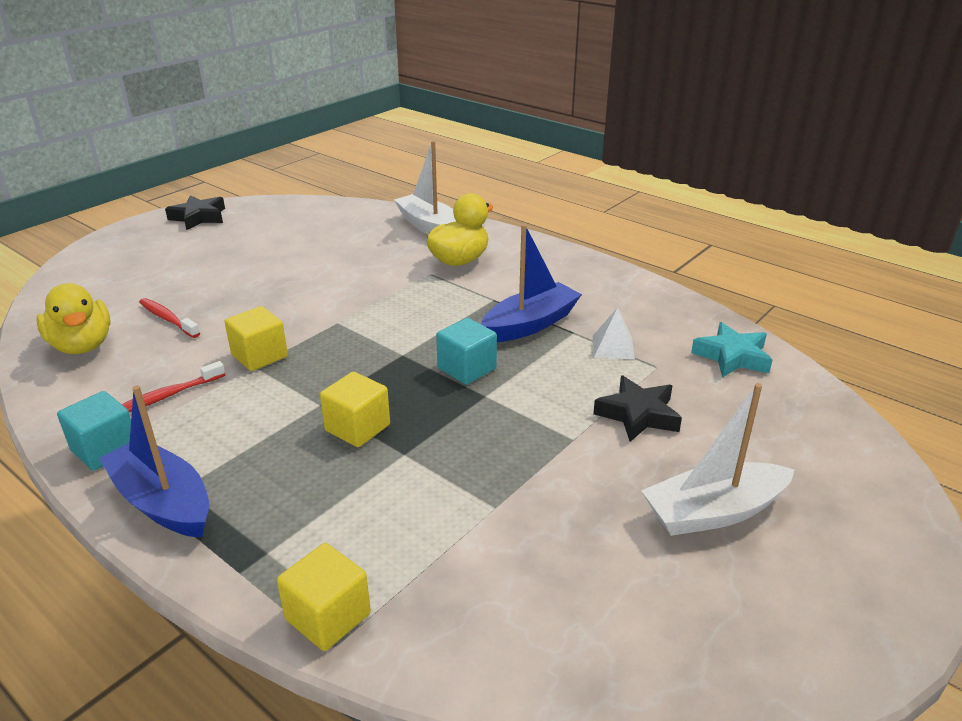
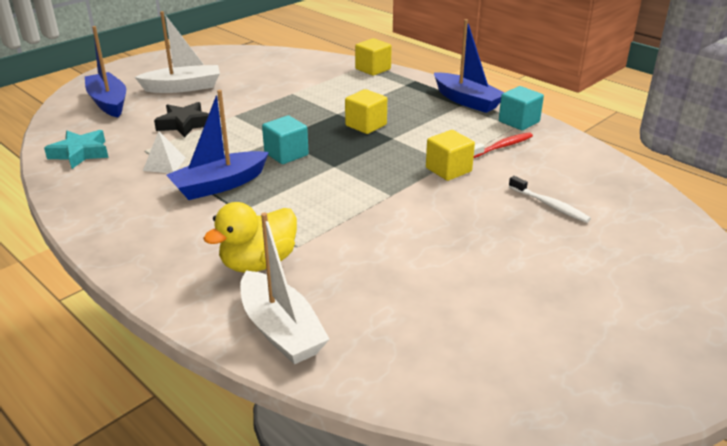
camera: 175 degrees left, 0 degrees up
yellow duck [36,283,111,354] -> none
red toothbrush [139,298,200,338] -> white toothbrush [509,176,591,223]
black star [165,195,225,230] -> none
none -> blue boat [85,26,126,117]

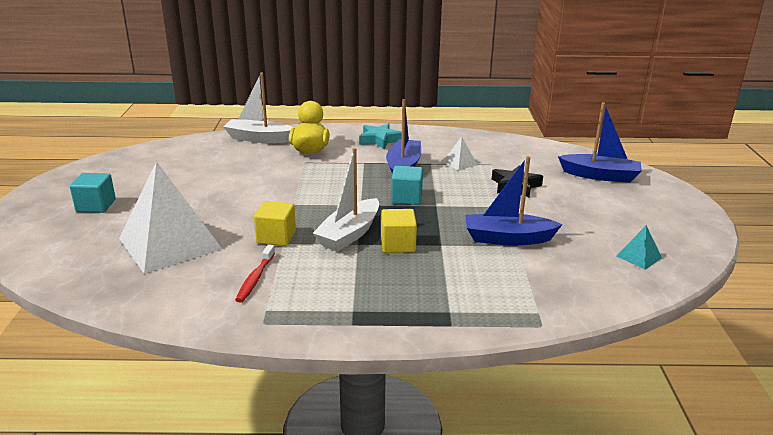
camera: 135 degrees right, 5 degrees down
turquoise star [44,130,108,169] -> turquoise star moved to [359,123,402,149]
white boat [135,11,220,93] -> white boat moved to [313,148,379,252]
yellow cube [355,38,392,76] -> none
blue boat [434,19,504,113] -> blue boat moved to [465,156,563,245]
turquoise cube [499,86,544,130] -> turquoise cube moved to [70,173,116,213]
white toothbrush [509,176,591,223] -> white pyramid [119,161,222,274]
none -> turquoise pyramid [617,225,662,269]

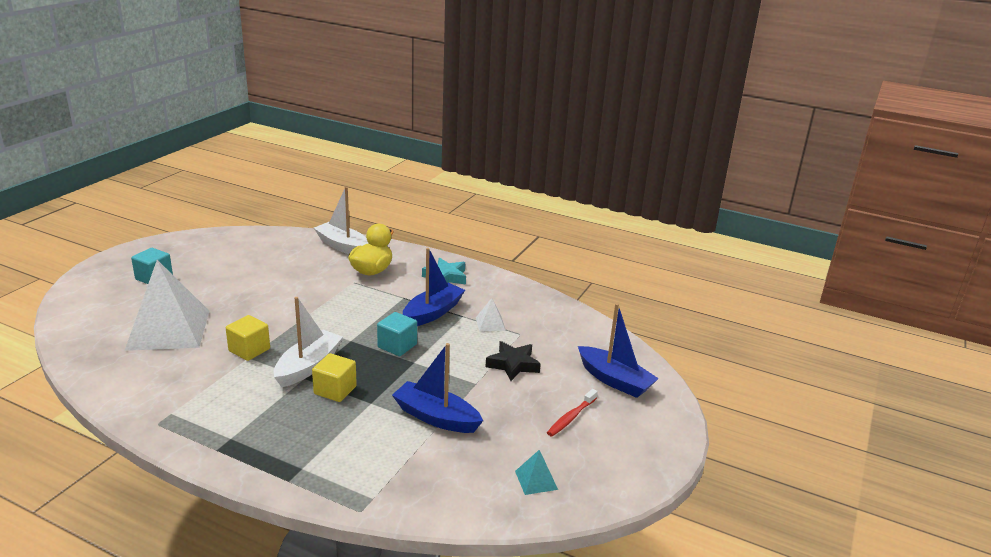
camera: 25 degrees right, 0 degrees up
red toothbrush [235,245,275,303] -> red toothbrush moved to [547,389,598,436]
white boat [313,148,379,252] -> white boat turned 150 degrees clockwise [274,297,343,387]

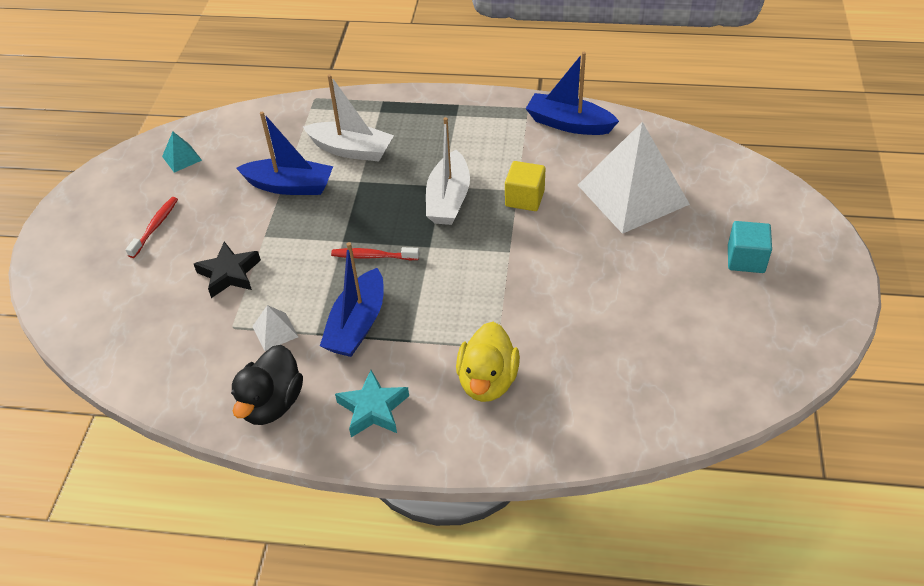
camera: 165 degrees right, 20 degrees up
yellow cube [312,353,357,402] -> none
white boat [314,187,368,254] -> white boat moved to [303,74,394,162]
turquoise cube [377,312,417,356] -> red toothbrush [331,247,419,260]
blue boat [578,303,659,398] -> blue boat moved to [526,52,619,135]
none -> black duck [231,345,303,425]

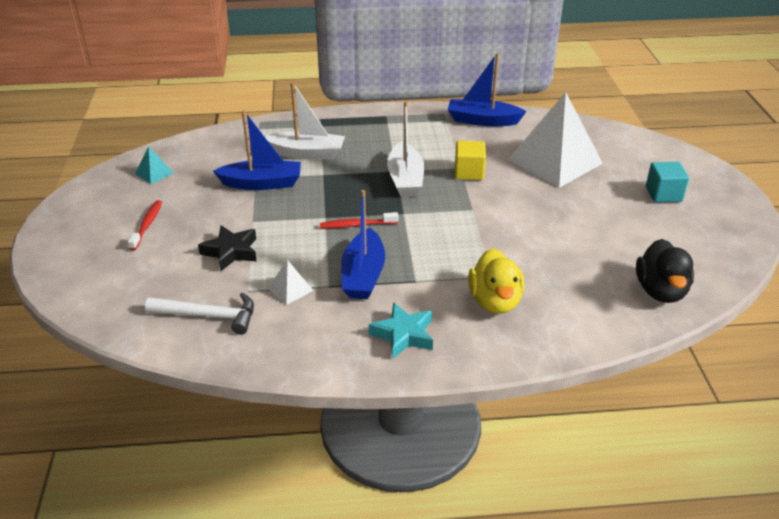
camera: 15 degrees left, 10 degrees down
black duck [231,345,303,425] -> black duck moved to [636,239,694,303]
none -> white hammer [145,292,254,335]

